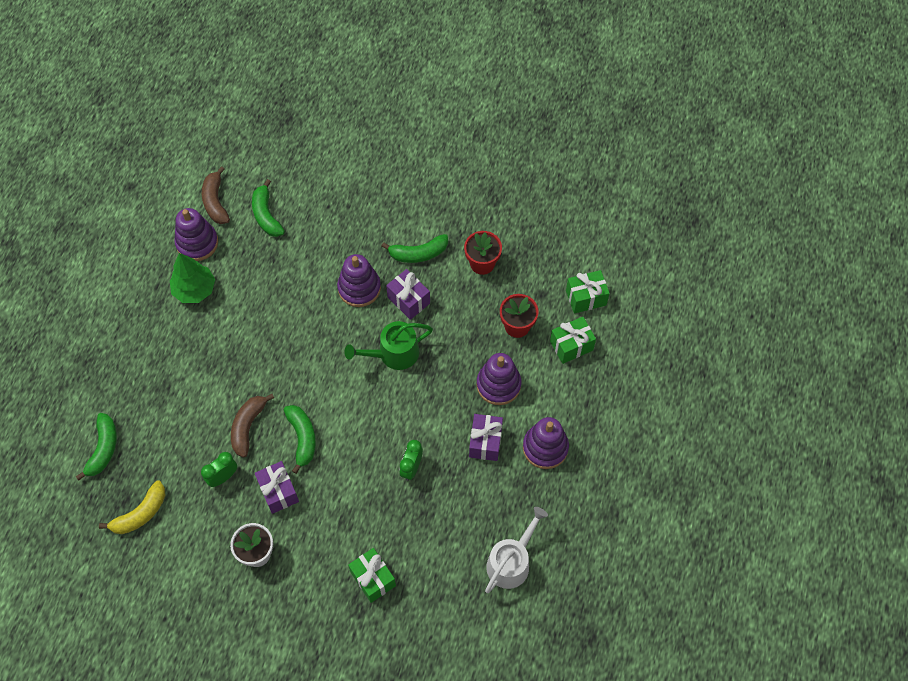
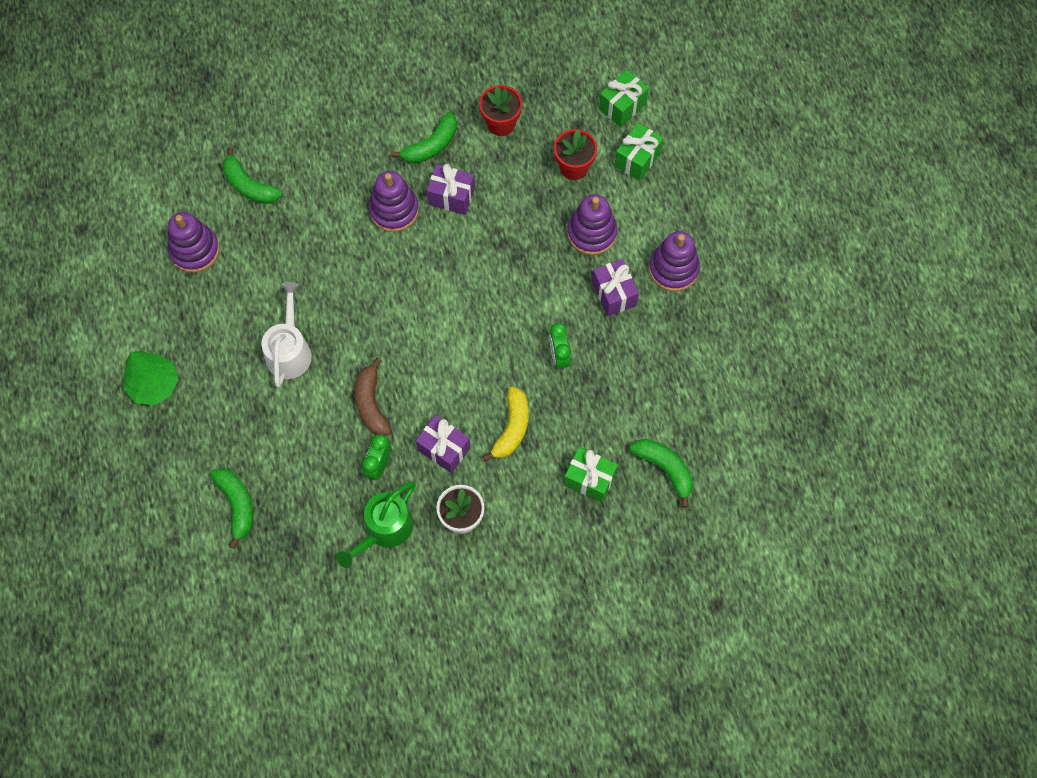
camera: 30 degrees left, 5 degrees up
yellow banana [99,480,165,534] -> yellow banana moved to [482,386,529,462]
green tree [170,253,215,303] -> green tree moved to [123,351,178,405]
brown banana [202,166,230,224] -> none
green banana [284,405,316,474] -> green banana moved to [630,439,693,508]
green watering can [344,321,433,370] -> green watering can moved to [336,481,416,568]
white watering can [485,507,548,593] -> white watering can moved to [262,282,312,388]

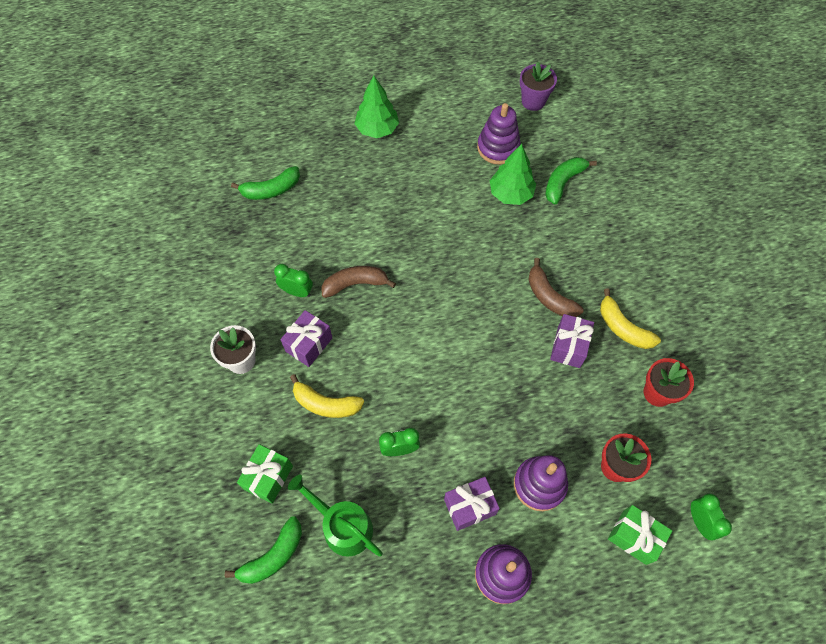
camera: 90 degrees right, 5 degrees down
white watering can [262,282,312,388] -> none
green watering can [336,481,416,568] -> green watering can moved to [288,475,383,557]
purple stacking toy [369,171,419,232] -> brown banana [528,258,583,317]
green banana [391,112,457,164] -> yellow banana [600,288,661,349]
green gift [599,70,649,127] -> green clock [691,494,732,540]
none -> green tree [490,144,536,205]
none -> purple flower pot [520,62,557,111]

